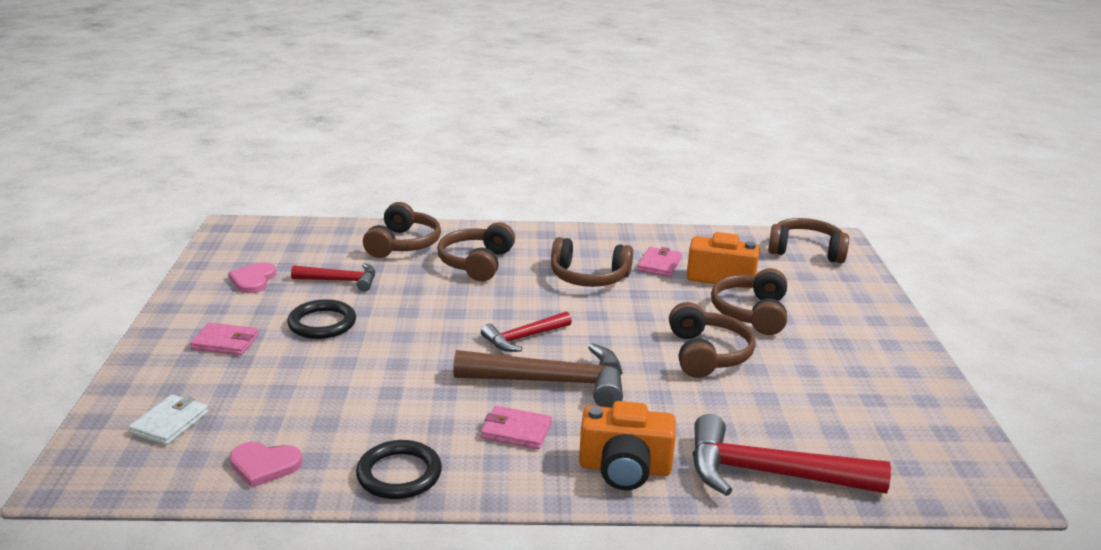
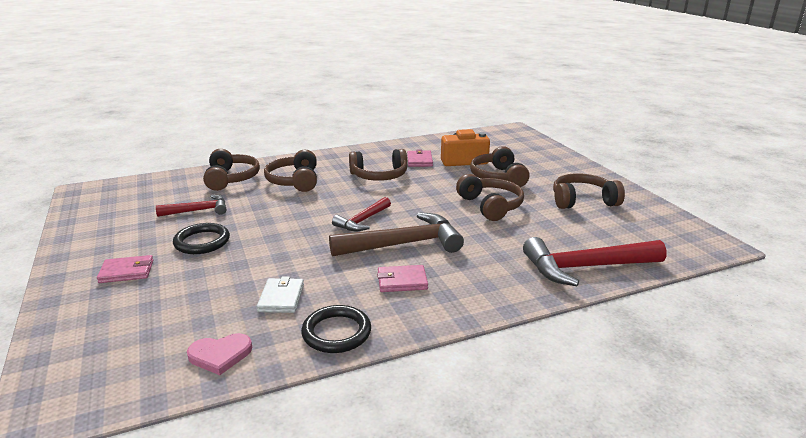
camera: 20 degrees left, 0 degrees up
white wallet [129,395,208,445] -> white wallet moved to [257,276,304,313]
pink heart [228,262,277,293] -> none
orange camera [579,401,676,490] -> none
brown headphones [768,218,849,263] -> brown headphones moved to [553,173,625,209]

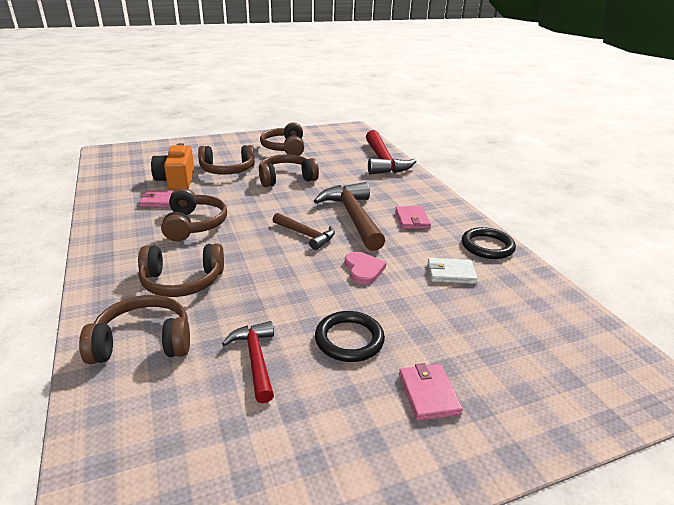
camera: 90 degrees left, 5 degrees up
pink heart [187,333,252,375] -> pink heart moved to [345,252,386,284]
red hammer [332,197,391,231] -> brown hammer [273,213,335,250]

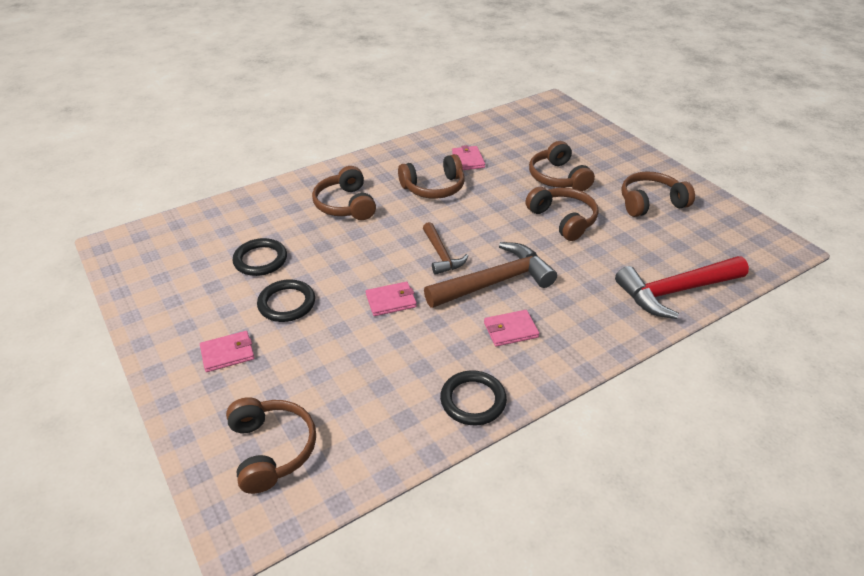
camera: 80 degrees right, 10 degrees up
brown headphones [79,295,190,364] -> brown headphones moved to [226,397,316,494]
orange camera [151,143,194,190] -> none
red hammer [222,321,274,403] -> black ring [232,238,287,276]
brown hammer [273,213,335,250] -> brown hammer turned 45 degrees counterclockwise [423,222,468,275]
pink heart [345,252,386,284] -> pink wallet [366,282,417,316]
white wallet [428,258,478,284] -> none

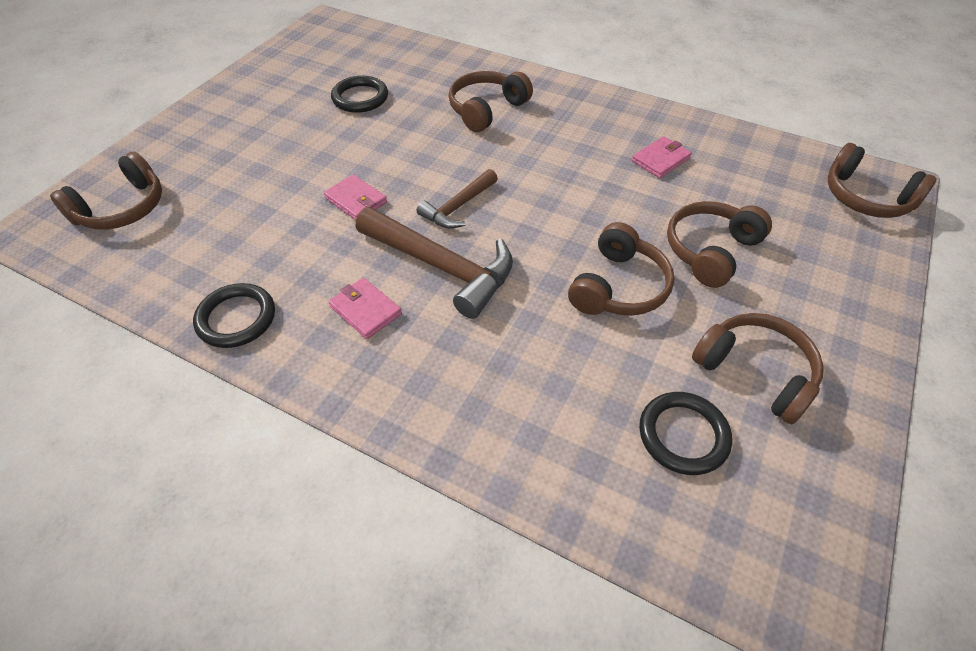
camera: 60 degrees right, 10 degrees up
pink wallet [200,331,255,372] -> none
black ring [257,279,315,322] -> black ring moved to [639,392,732,475]
brown headphones [398,154,465,199] -> brown headphones moved to [828,143,937,218]
red hammer [615,256,749,319] -> none

